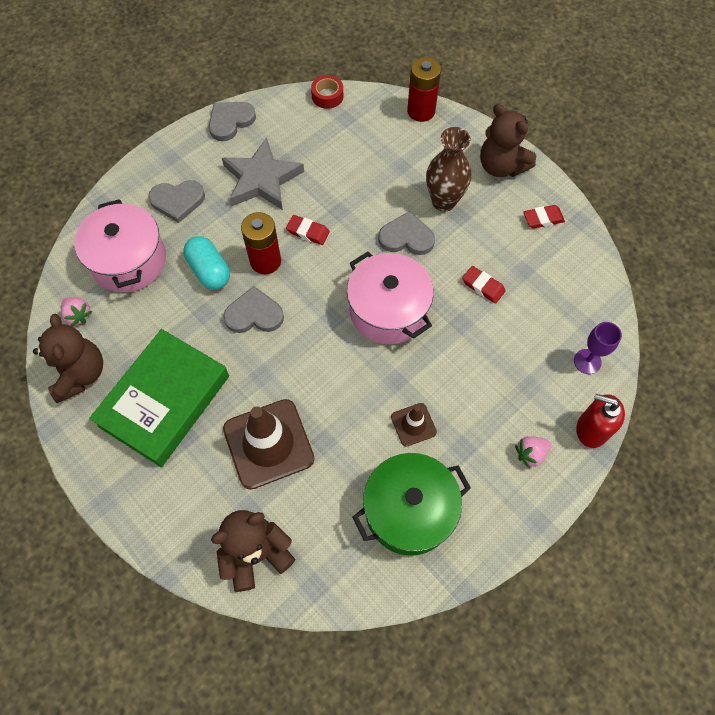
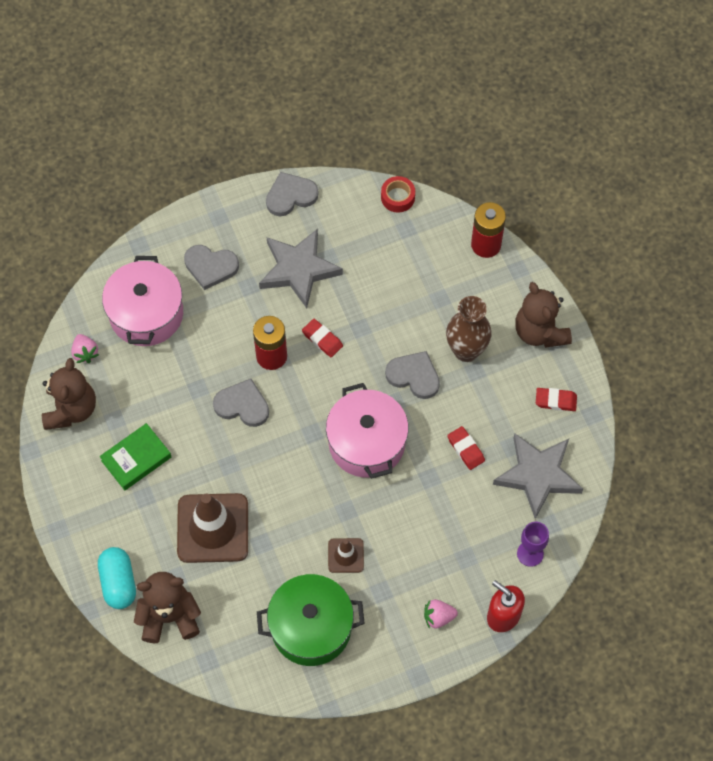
camera: 20 degrees right, 0 degrees up
green book [89,329,229,467] -> green book [100,423,171,491], size x0.55
turquoise capsule [183,236,230,290] -> turquoise capsule moved to [98,547,136,609]
none -> grey star [493,433,583,519]

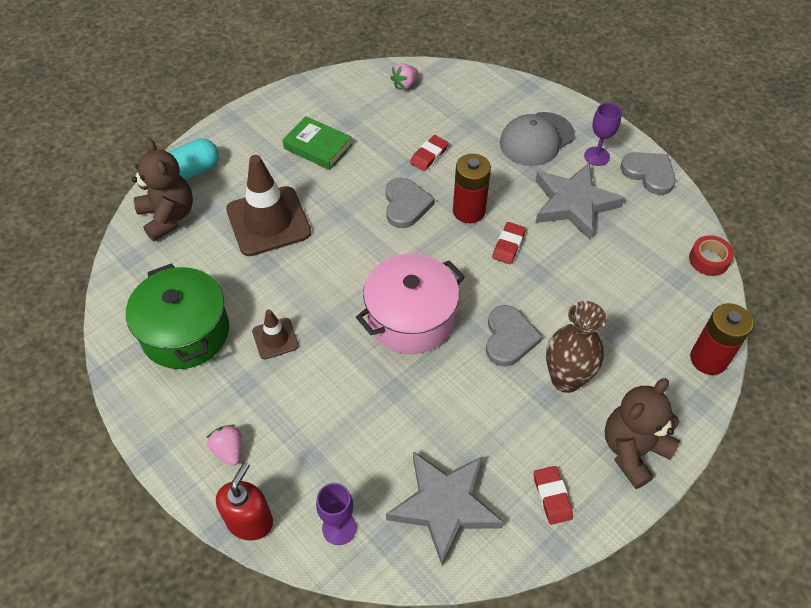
camera: 70 degrees right, 10 degrees down
brown teddy bear [42,358,96,430] -> none
pink pot [102,256,183,346] -> none
grey heart [184,245,239,290] -> grey cap [500,112,575,166]
red eraser [447,426,485,470] -> red eraser moved to [410,135,448,171]
none -> purple goblet [584,103,622,166]

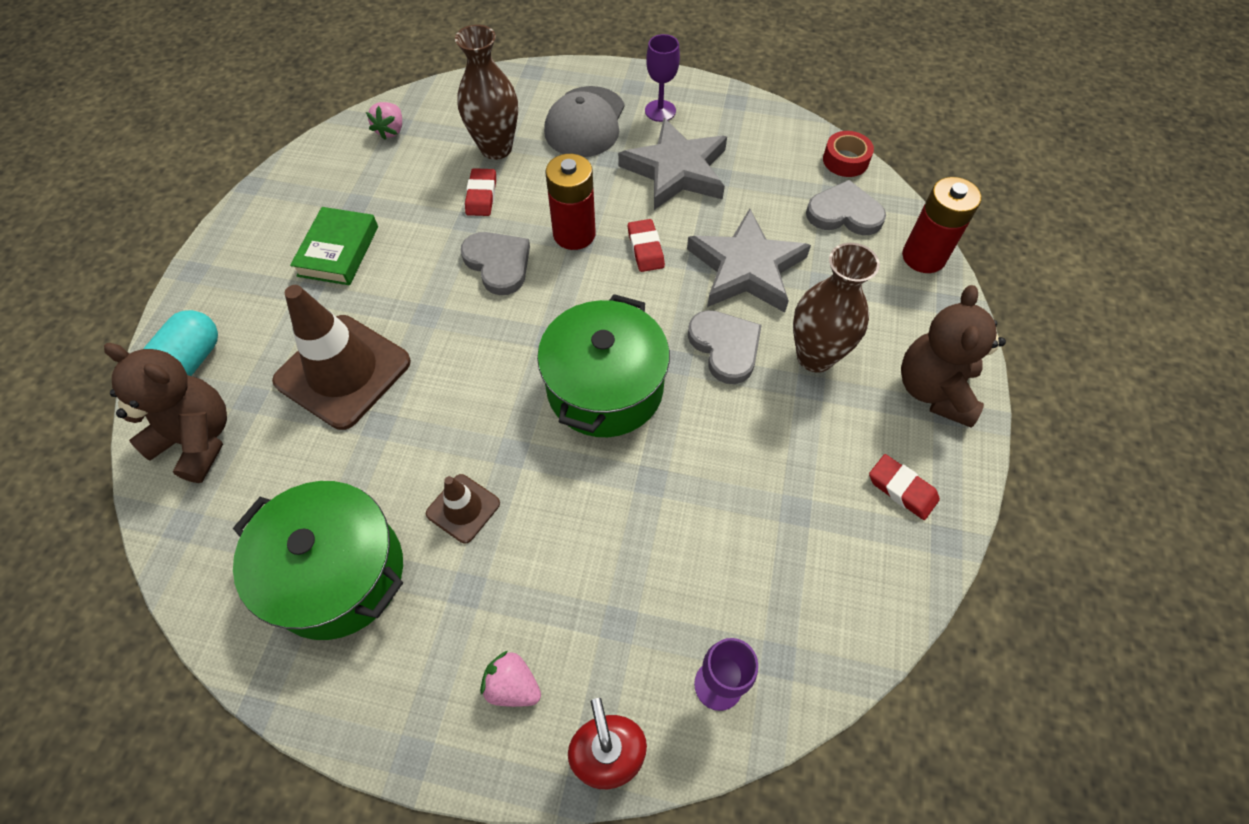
camera: 35 degrees left, 5 degrees up
green book [283,116,352,170] -> green book turned 75 degrees counterclockwise [290,207,378,285]
pink pot [356,254,465,354] -> green pot [537,294,670,437]
grey star [386,451,504,566] -> grey star moved to [687,209,811,313]
grey heart [620,152,676,195] -> grey heart moved to [806,180,886,235]
none -> brown vase [455,25,518,160]

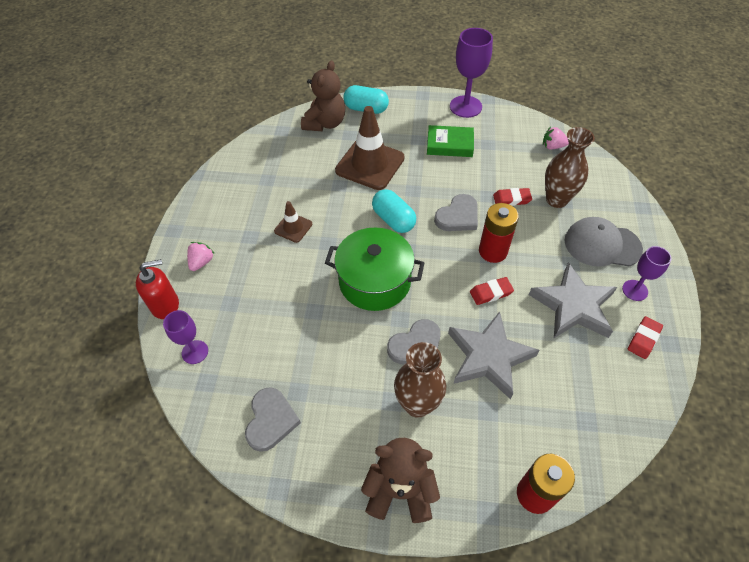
camera: 85 degrees right, 5 degrees down
green pot [233,481,403,640] -> none
grey heart [806,180,886,235] -> grey heart moved to [245,387,301,452]
red tape [823,131,874,177] -> none
red eraser [869,454,940,520] -> red eraser moved to [628,316,663,359]
none -> turquoise capsule [372,189,416,233]
none -> purple goblet [450,28,493,118]

